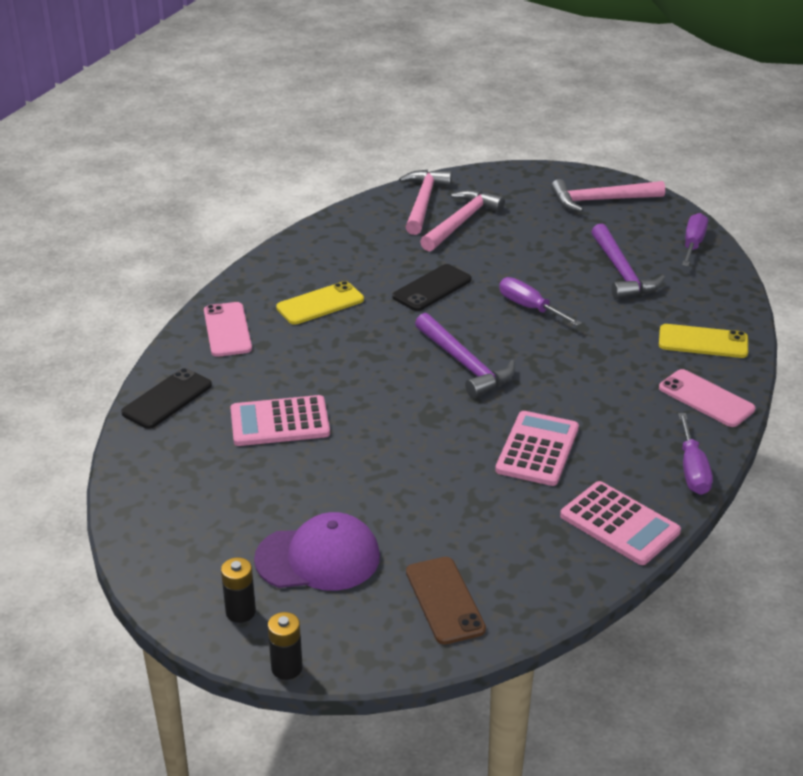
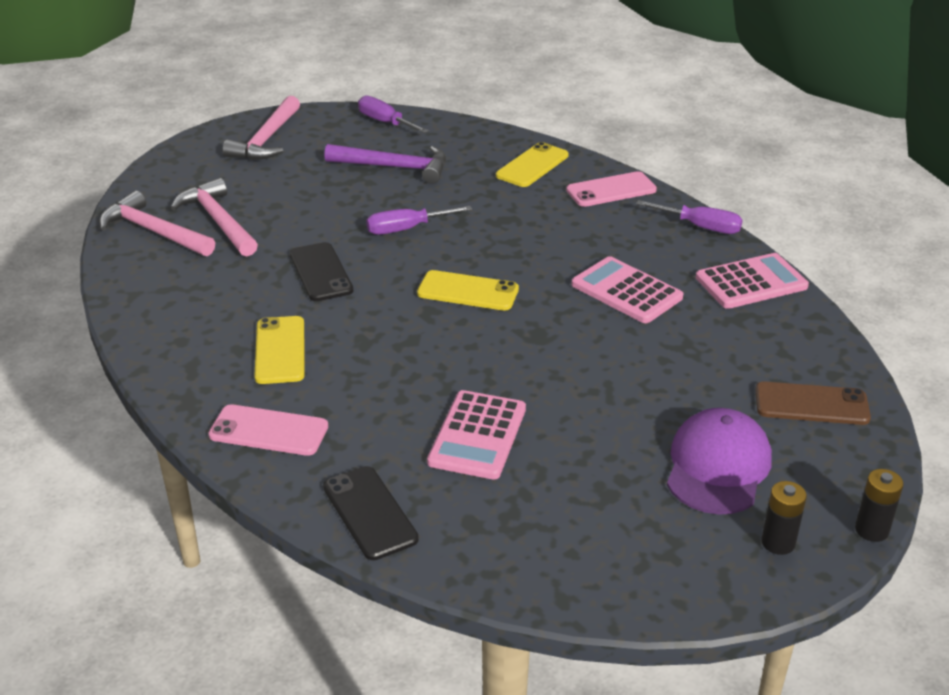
camera: 65 degrees left, 0 degrees up
purple hammer [415,313,515,398] -> yellow phone [417,270,519,311]

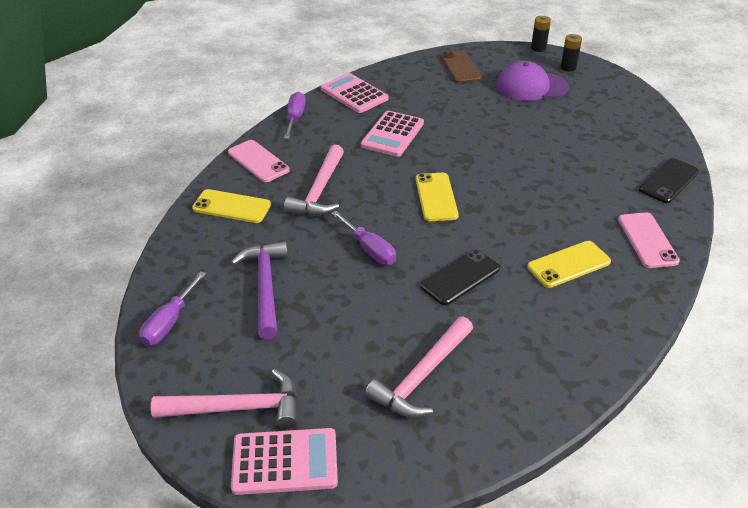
camera: 110 degrees left, 5 degrees up
pink hammer [99,191,215,256] -> pink hammer moved to [284,145,344,216]
pink calculator [427,390,526,480] -> pink calculator moved to [231,428,338,495]

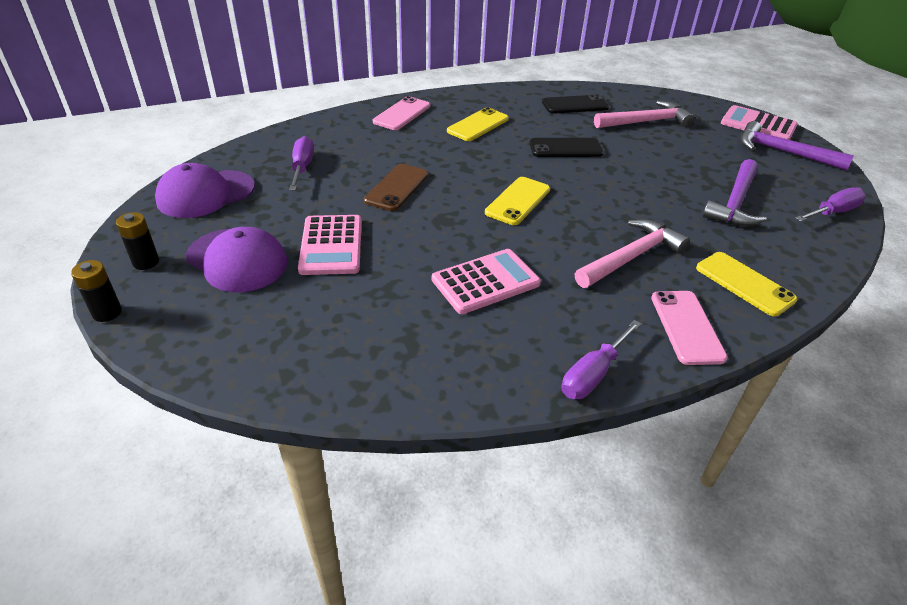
camera: 145 degrees left, 0 degrees up
pink hammer [151,369,298,429] -> purple hammer [741,121,854,171]
pink calculator [321,73,388,113] -> pink calculator moved to [298,215,362,275]
purple screwdriver [331,211,396,265] -> purple screwdriver moved to [289,136,314,190]
brown phone [440,50,482,83] -> brown phone moved to [364,164,429,211]
yellow phone [527,241,611,288] -> yellow phone turned 60 degrees counterclockwise [447,107,509,141]
black phone [639,158,699,203] -> black phone moved to [542,94,609,114]
none -> purple cap [155,163,255,218]

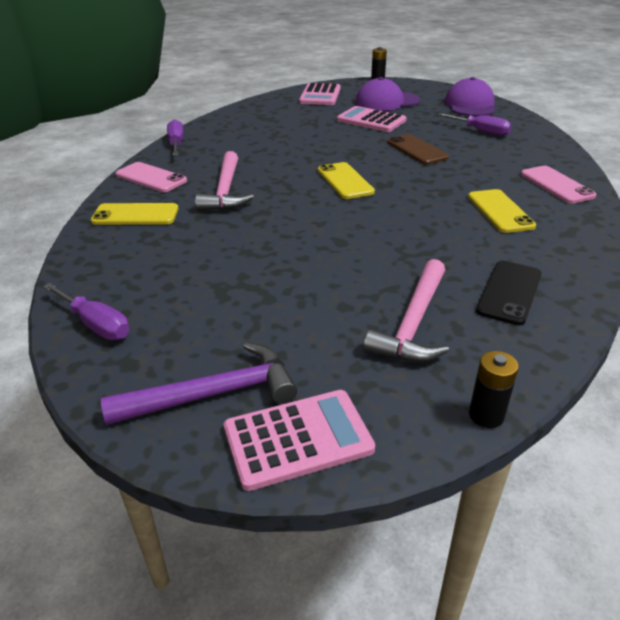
camera: 130 degrees right, 5 degrees down
black battery [116,212,159,270] -> black battery moved to [469,351,519,428]
pink calculator [432,249,541,314] -> pink calculator moved to [299,83,341,105]
black phone [529,138,604,157] -> none
purple hammer [702,159,767,226] -> none
purple screwdriver [795,187,866,222] -> purple screwdriver turned 60 degrees counterclockwise [43,283,130,340]

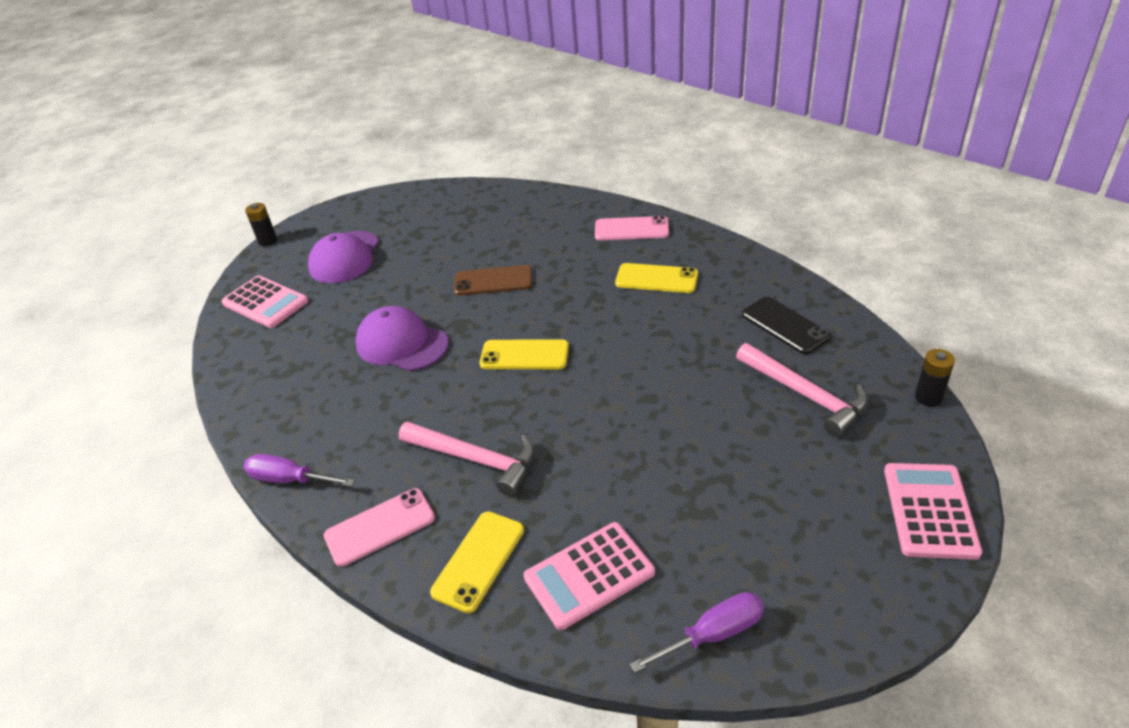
camera: 60 degrees left, 5 degrees up
purple hammer [101,343,297,425] -> none
pink calculator [337,106,407,132] -> pink calculator moved to [524,522,655,630]
purple screwdriver [438,113,511,136] -> none
purple cap [445,77,496,116] -> purple cap moved to [356,306,449,371]

